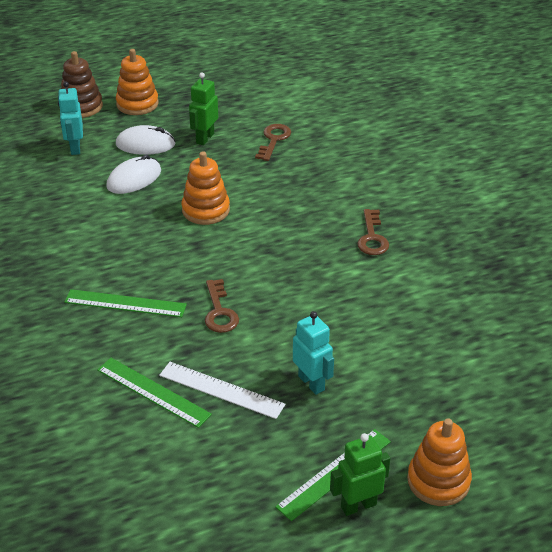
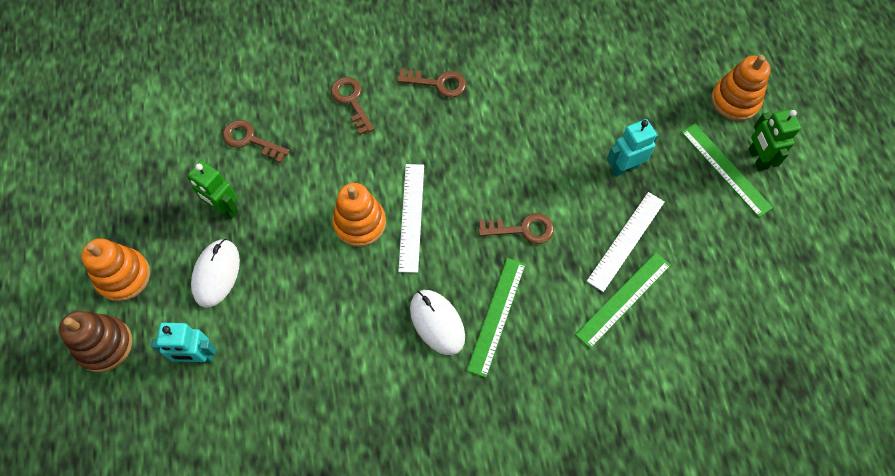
camera: 80 degrees left, 25 degrees up
white mouse [107,154,161,194] -> white mouse moved to [410,290,465,355]
none -> brown key [331,77,374,135]
none -> white ruler [398,164,424,273]

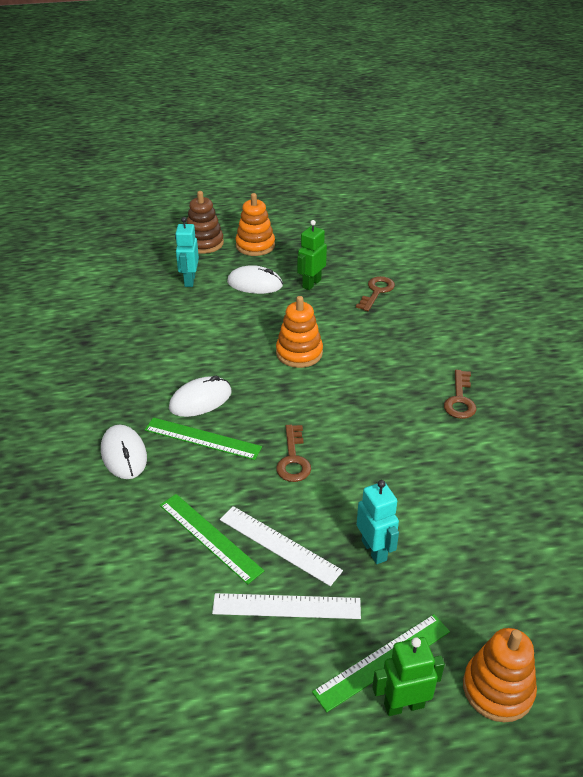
camera: 90 degrees right, 25 degrees down
brown key [331,77,374,135] -> none
white ruler [398,164,424,273] -> white ruler moved to [212,593,361,619]
none -> white mouse [101,425,147,479]

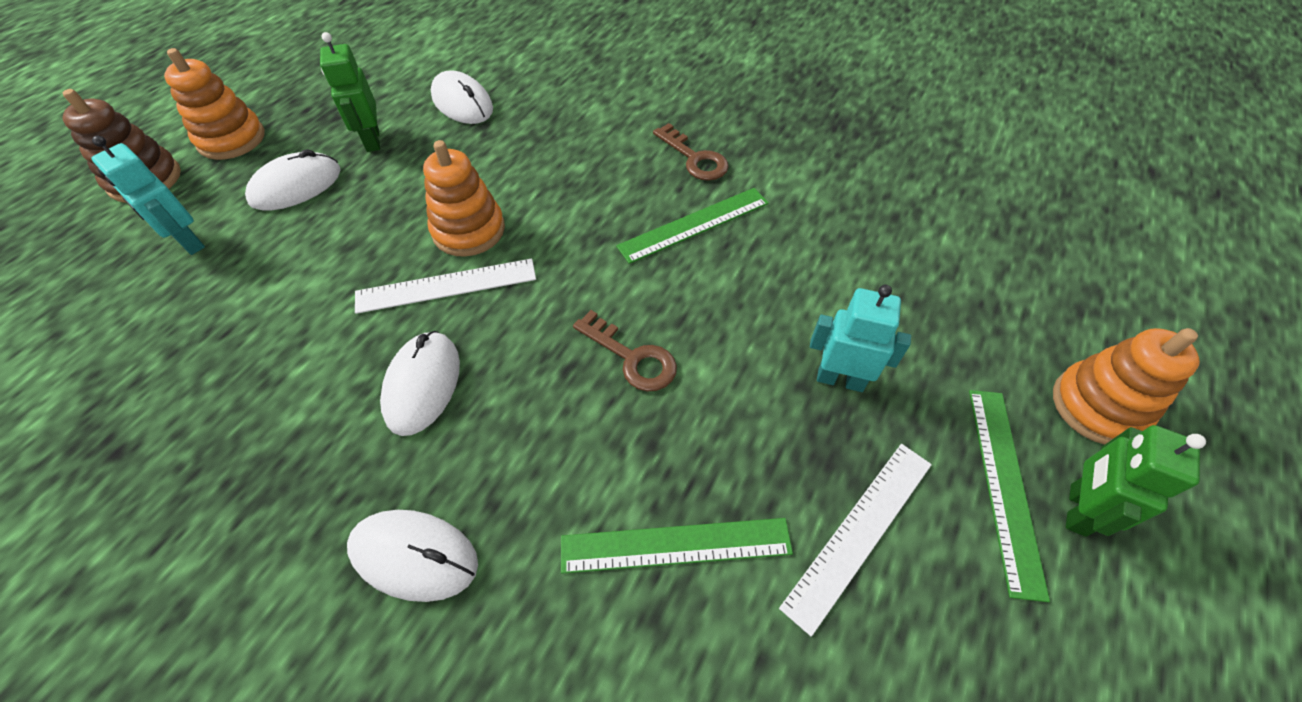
camera: 50 degrees left, 15 degrees up
green ruler [145,417,262,460] -> green ruler moved to [616,188,769,264]
white ruler [220,506,343,586] -> white ruler moved to [355,259,536,314]
brown key [356,276,395,311] -> white mouse [431,70,493,124]

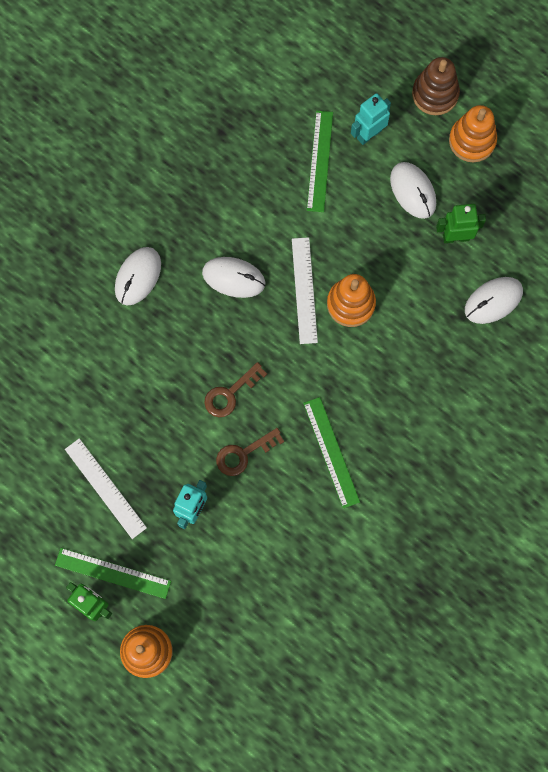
camera: 100 degrees right, 20 degrees up
green ruler [561,518,793,574] -> green ruler moved to [307,110,333,212]
brown key [653,123,729,181] -> brown key moved to [216,428,284,476]

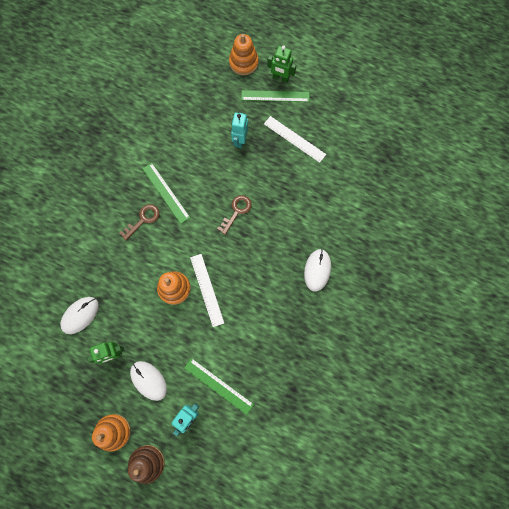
camera: 165 degrees right, 0 degrees up
white mouse [202,257,265,298] -> none
brown key [216,428,284,476] -> brown key moved to [120,204,159,240]
green ruler [307,110,333,212] -> green ruler turned 45 degrees counterclockwise [184,358,254,415]

